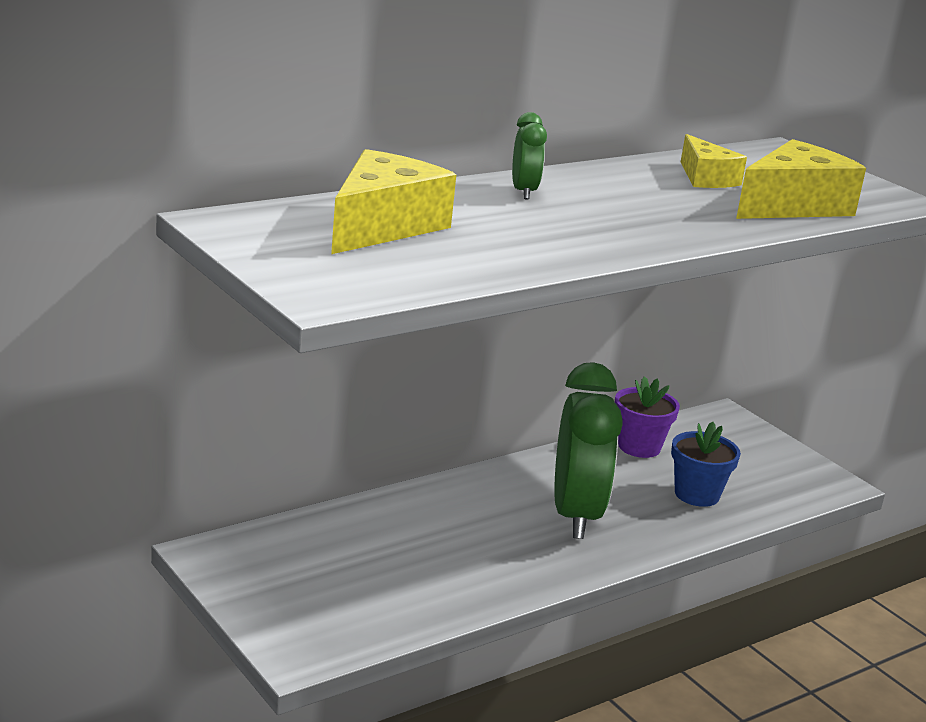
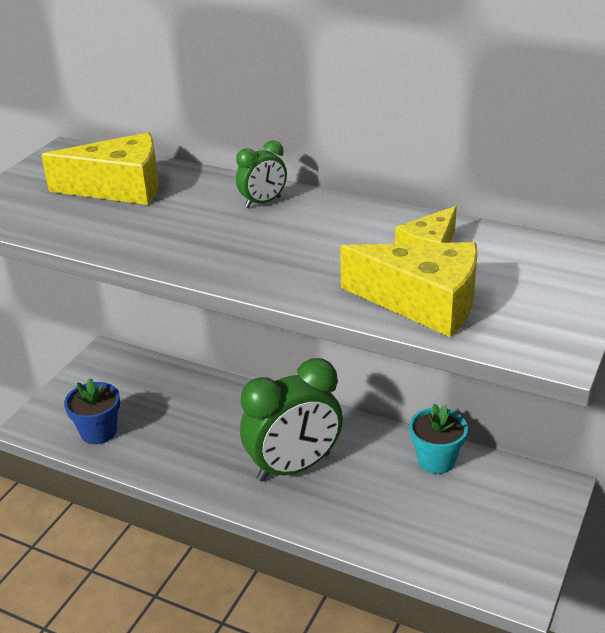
camera: 65 degrees right, 10 degrees up
purple flower pot [615,376,680,458] -> turquoise flower pot [409,404,468,474]
blue flower pot [671,422,741,507] -> blue flower pot moved to [64,378,120,444]

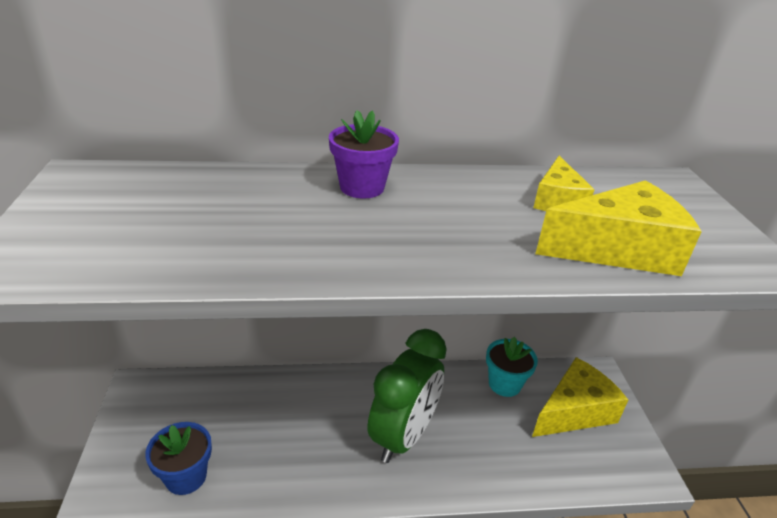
camera: 35 degrees left, 0 degrees up
yellow cheese [41,132,159,205] -> yellow cheese moved to [532,357,628,437]
green clock [236,140,287,208] -> purple flower pot [329,110,399,199]

